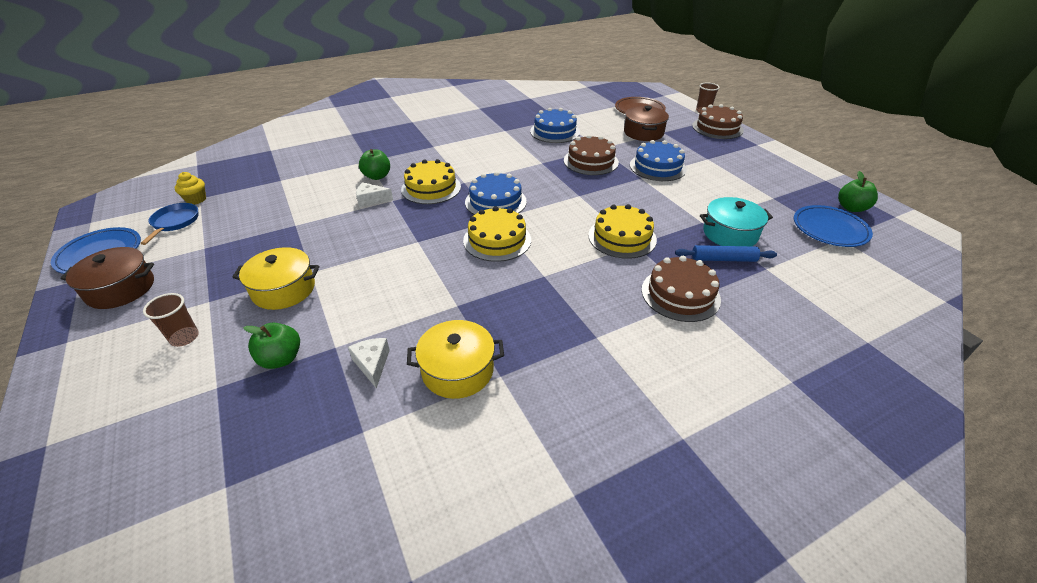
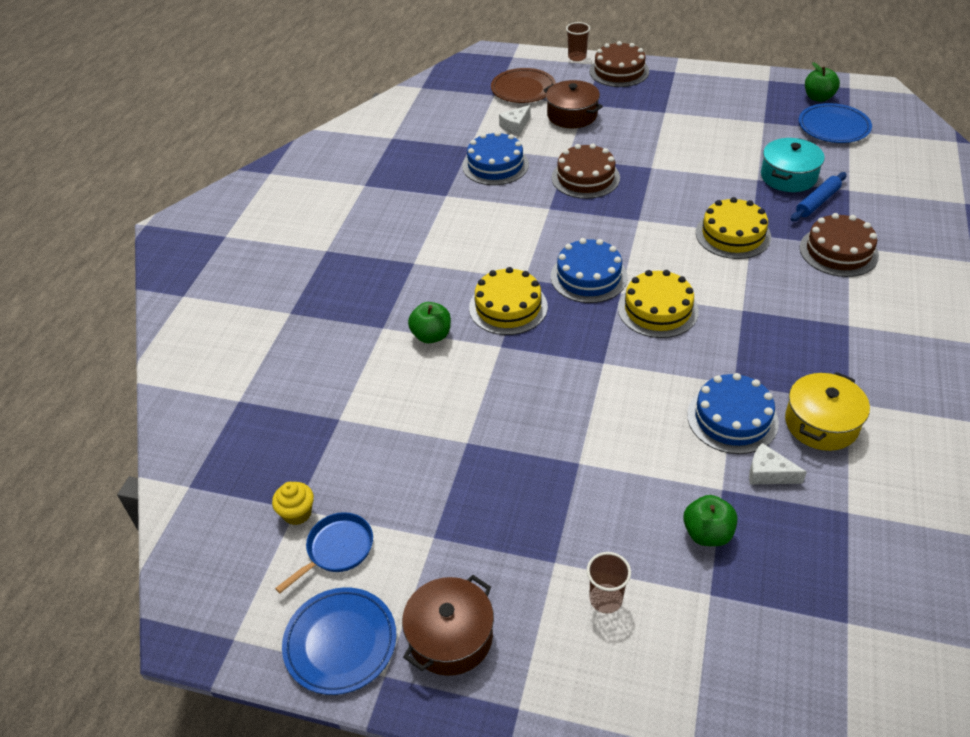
camera: 45 degrees left, 5 degrees up
blue pan [140,203,198,245] -> blue pan turned 90 degrees clockwise [275,512,373,593]
yellow pot [232,247,319,310] -> none
white cheese [356,182,393,207] -> white cheese moved to [499,105,531,135]
blue cake [630,140,687,181] -> blue cake moved to [687,373,779,454]

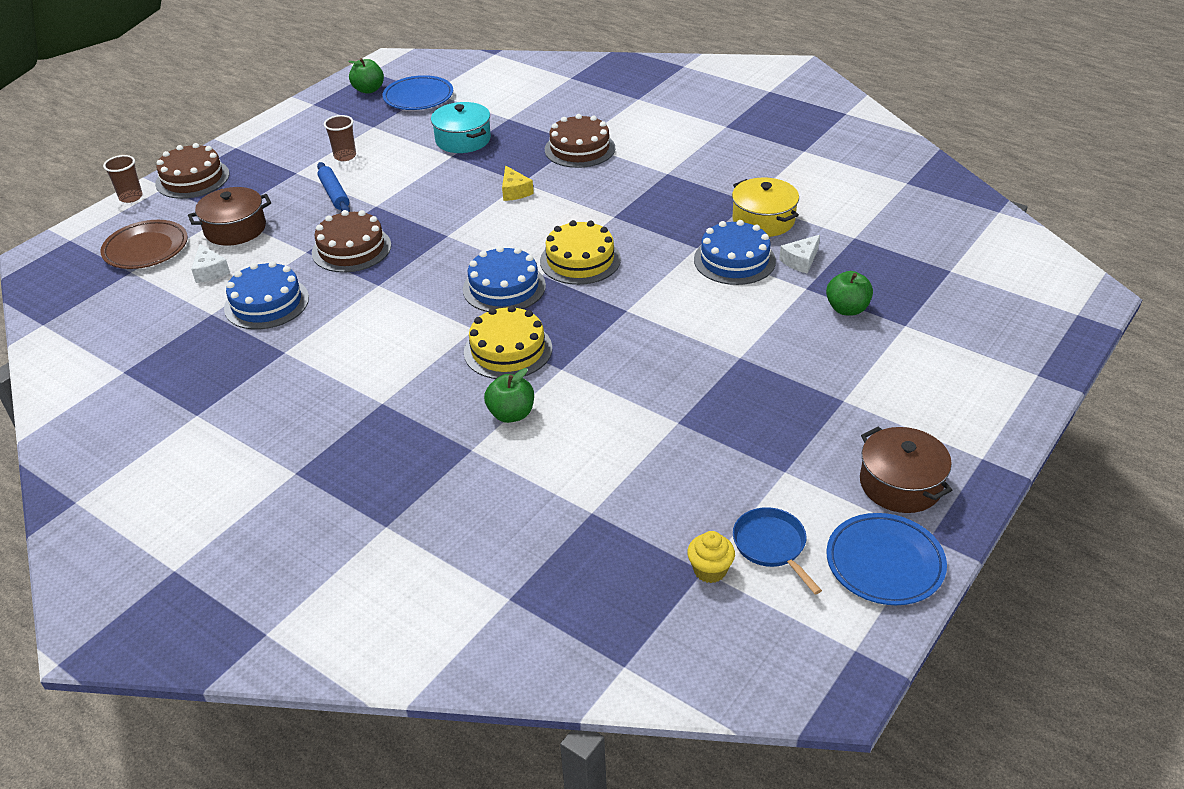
camera: 70 degrees left, 5 degrees down
brown cup [587,552,631,613] -> brown cup moved to [324,115,356,161]
yellow cake [696,197,771,259] -> yellow cheese [502,166,534,201]
blue rolling pin [791,172,847,221] -> blue rolling pin moved to [317,162,350,212]

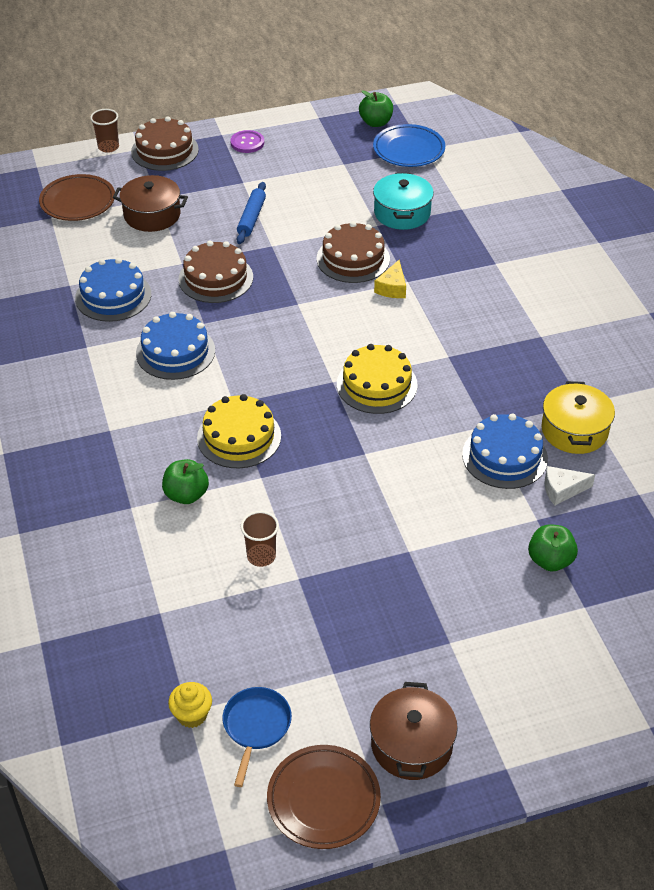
camera: 35 degrees right, 5 degrees up
white cheese [191,244,230,283] -> none
brown cup [324,115,356,161] -> brown cup moved to [241,511,279,567]
blue cake [463,246,546,312] -> blue cake moved to [136,312,215,380]
brown cake [545,114,615,168] -> brown cake moved to [317,221,390,283]
blue plate [826,513,947,605] -> brown plate [267,745,381,849]
none -> purple button [230,130,264,153]

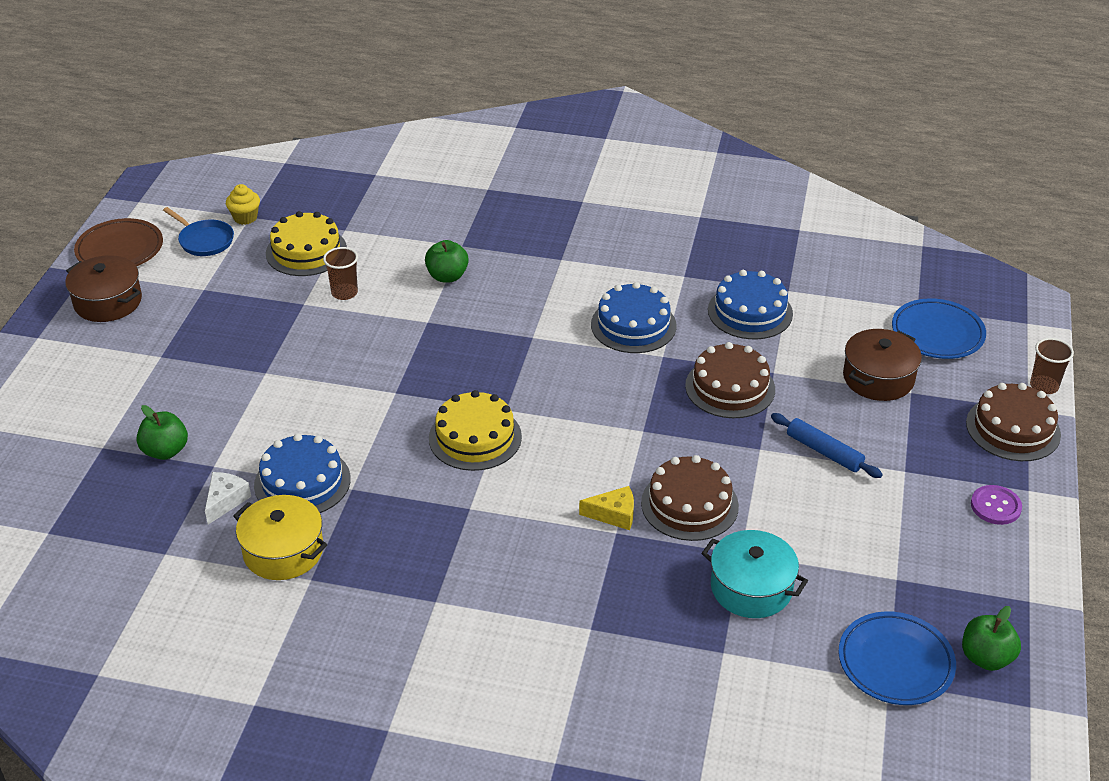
camera: 120 degrees right, 5 degrees down
brown plate [39,174,115,221] -> blue plate [892,298,986,359]
yellow cake [197,394,281,468] -> yellow cake moved to [266,211,347,276]
yellow cheese [374,260,406,298] -> yellow cheese turned 135 degrees clockwise [579,486,634,530]

